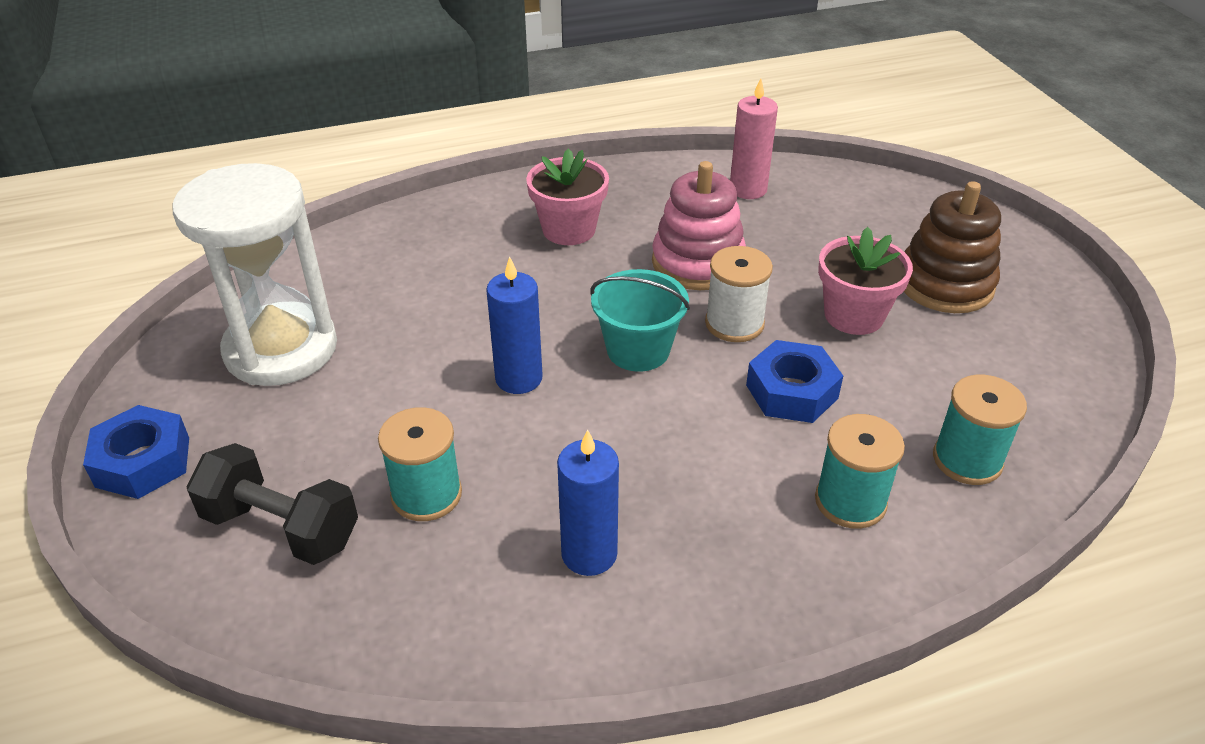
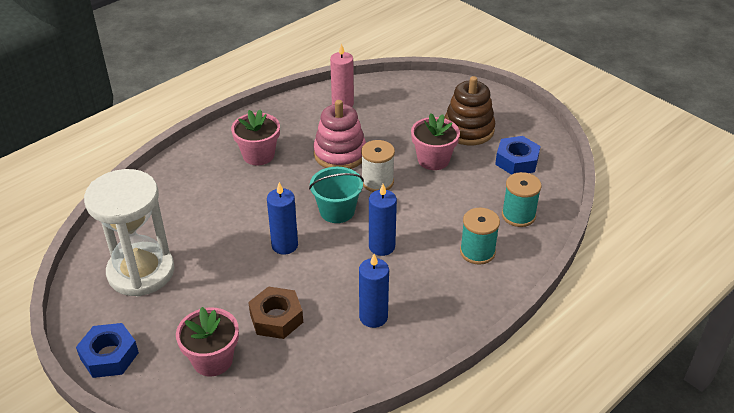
camera: 25 degrees left, 0 degrees up
black dumbbell [187,443,358,565] -> pink flower pot [176,307,239,376]
turquoise spool [378,407,462,521] -> brown nut [248,286,303,339]
blue nut [746,340,843,423] -> blue nut moved to [495,136,541,175]
none -> blue candle [369,184,397,256]

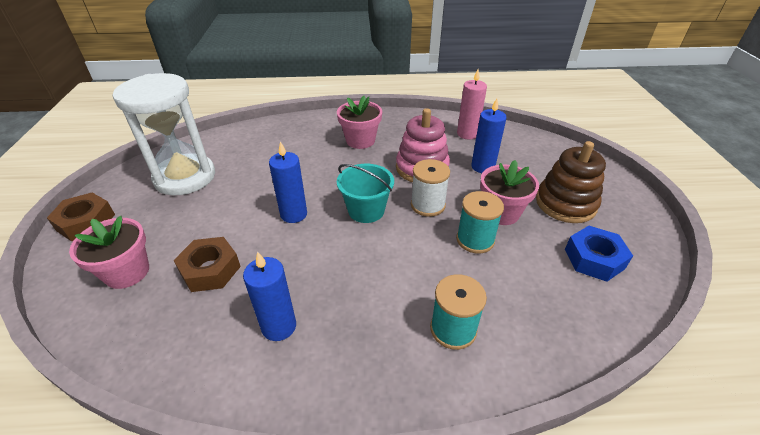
camera: 40 degrees right, 0 degrees up
blue nut [76,323,139,378] -> brown nut [47,193,115,241]
blue candle [369,184,397,256] -> blue candle moved to [471,99,507,173]
turquoise spool [502,172,542,227] -> turquoise spool moved to [456,191,504,253]

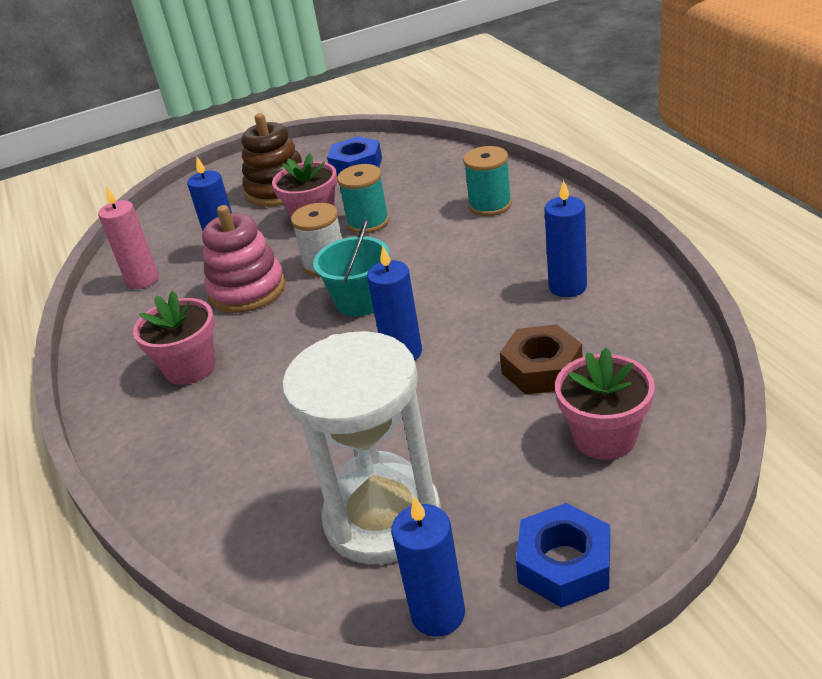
camera: 105 degrees left, 5 degrees down
brown nut [47,193,115,241] -> blue nut [516,503,610,608]
none -> blue candle [391,496,465,637]

